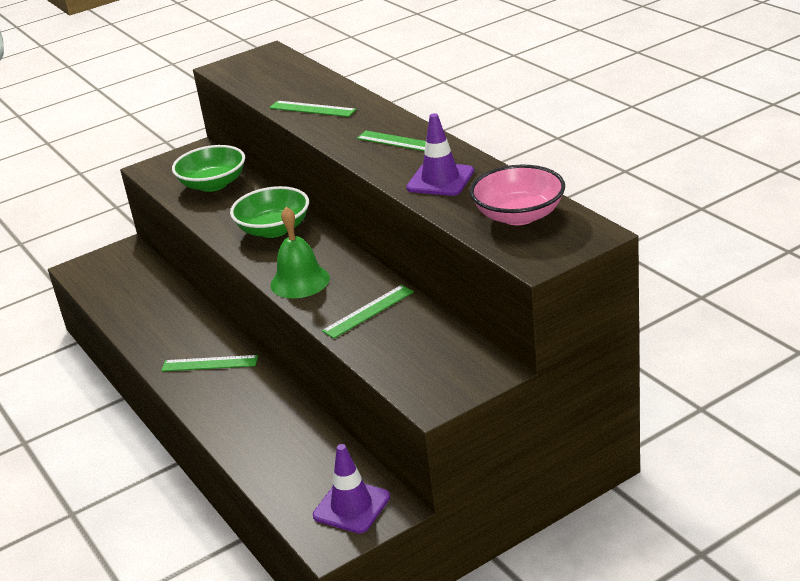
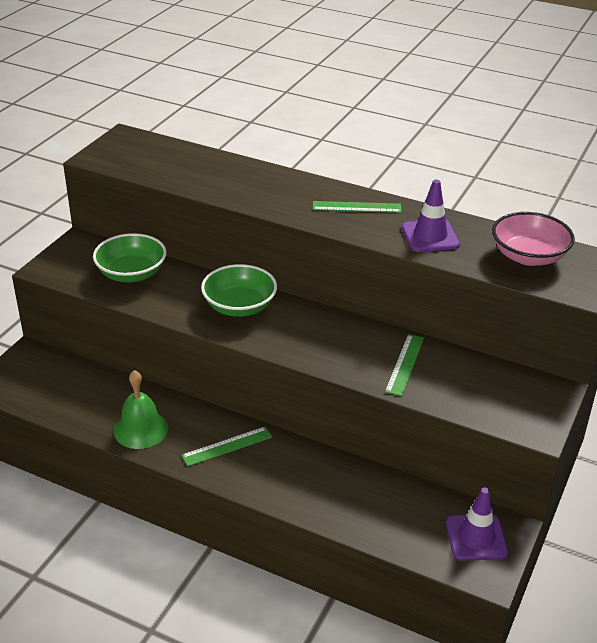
camera: 35 degrees left, 5 degrees up
green ruler [269,101,356,117] -> none
green bell [270,207,330,298] -> green bell moved to [114,370,168,449]

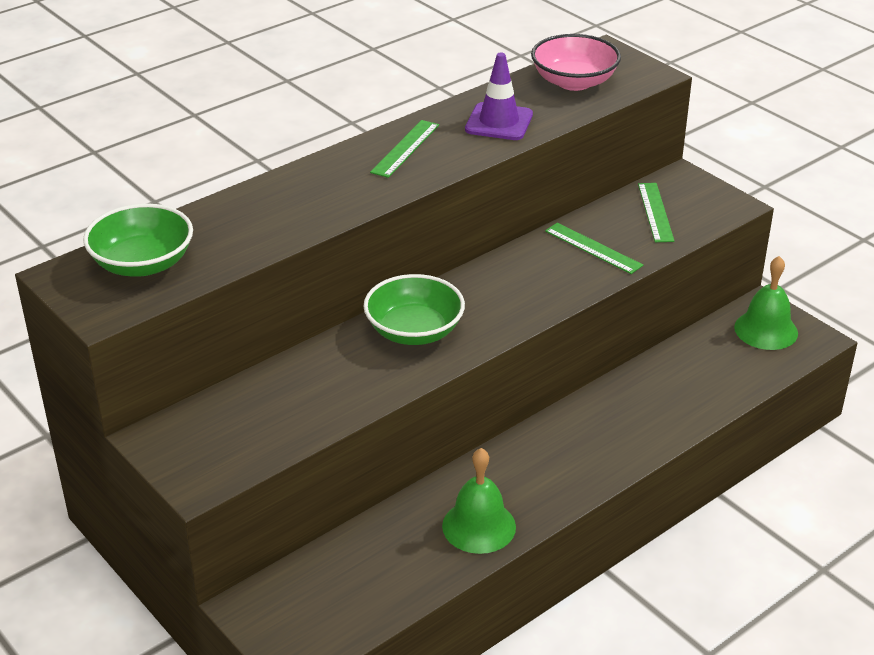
camera: 65 degrees left, 0 degrees up
green bowl [93,233,167,282] -> green bowl moved to [83,204,193,277]
green ruler [181,426,272,466] -> green ruler moved to [638,183,674,242]
purple traffic cone [446,487,508,561] -> green bell [734,256,798,350]

